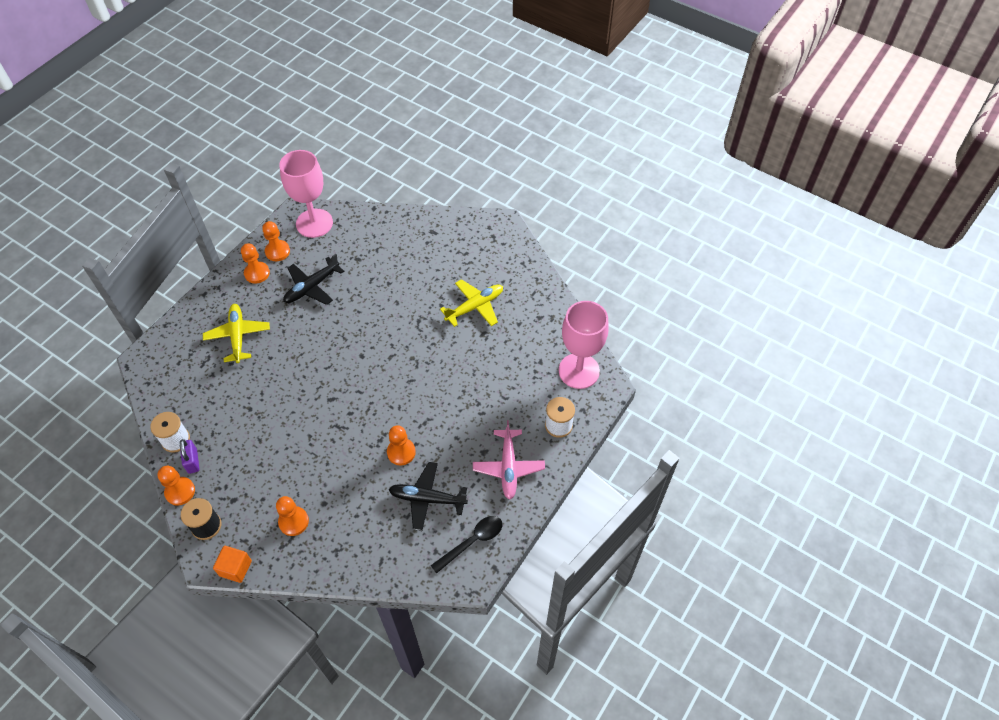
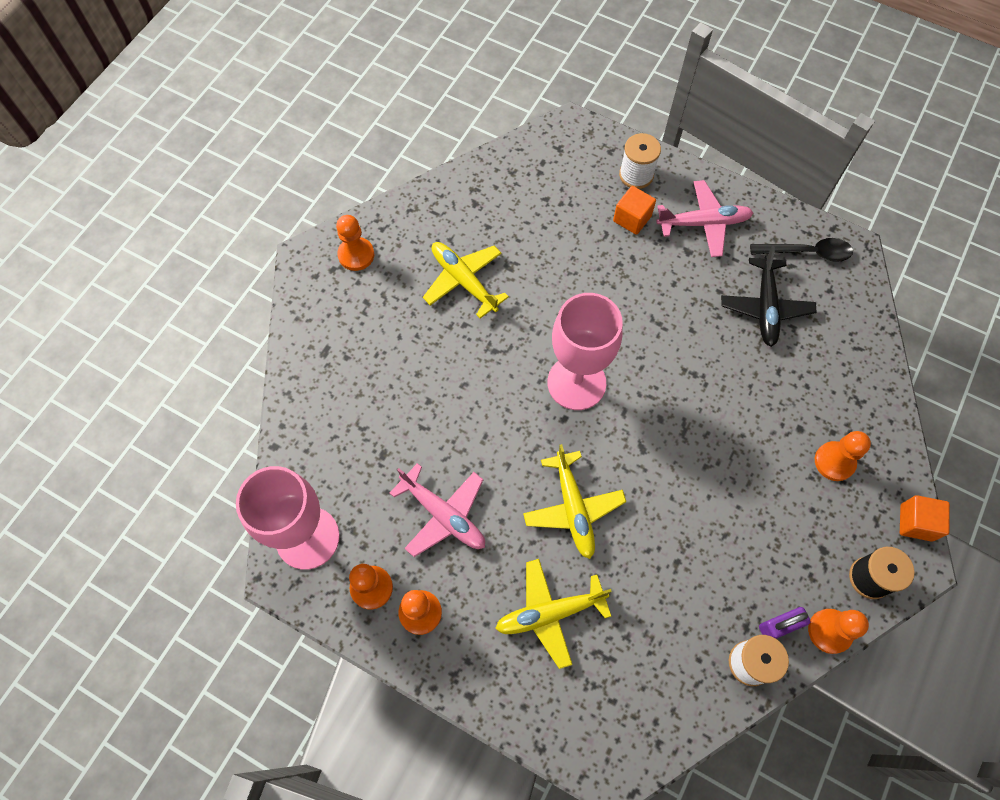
camera: 95 degrees left, 10 degrees up
black plane [283,254,344,305] -> pink plane [390,463,485,557]
orange pawn [387,425,416,465] -> orange pawn moved to [336,215,374,271]
black spoon [431,516,502,574] -> black spoon turned 135 degrees clockwise [750,238,853,262]
pink goblet [559,301,609,389] -> pink goblet moved to [547,293,623,410]
none -> yellow plane [523,444,626,559]
none -> orange cube [613,186,656,235]

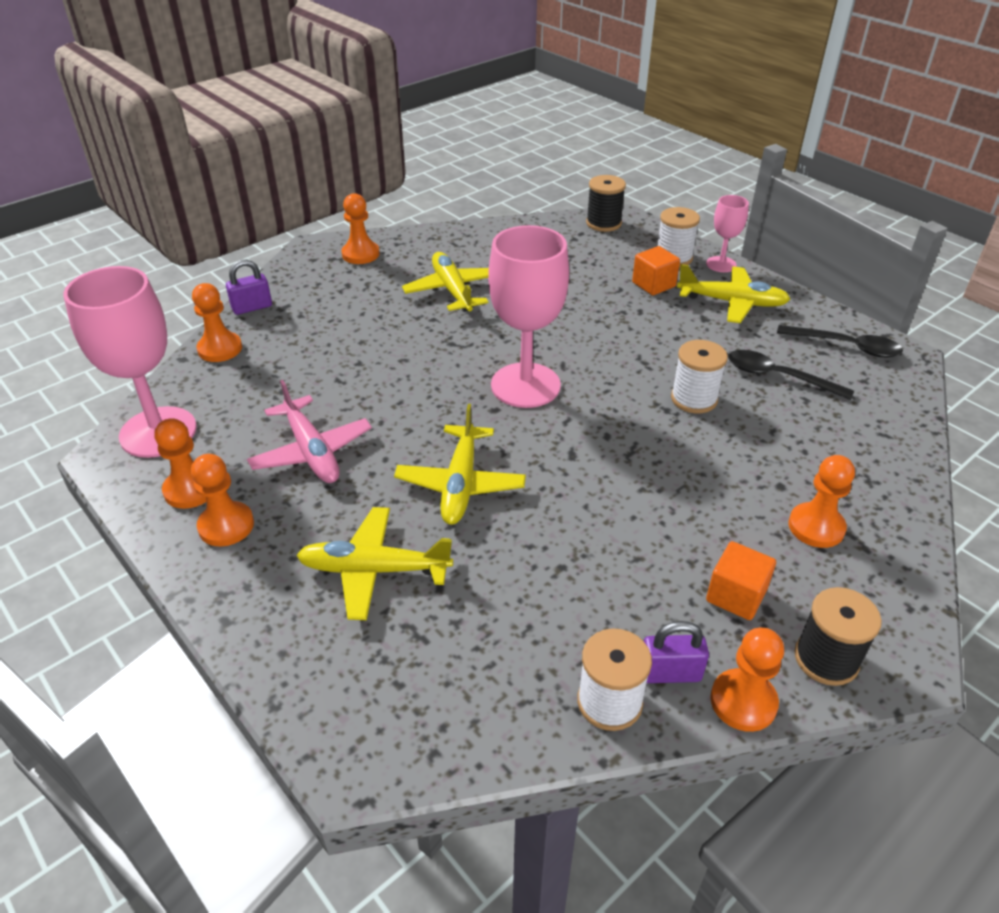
camera: 20 degrees right, 25 degrees down
pink plane [656,180,753,257] -> yellow plane [677,264,790,323]
black plane [721,245,816,347] -> black spoon [728,350,854,400]
orange cube [900,495,950,542] -> orange cube moved to [706,541,776,620]
none -> orange pawn [192,283,242,362]
none -> purple padlock [226,260,272,315]
none -> black spool [586,175,626,232]
none -> white spool [671,340,728,413]
none -> pink goblet [706,195,749,272]

